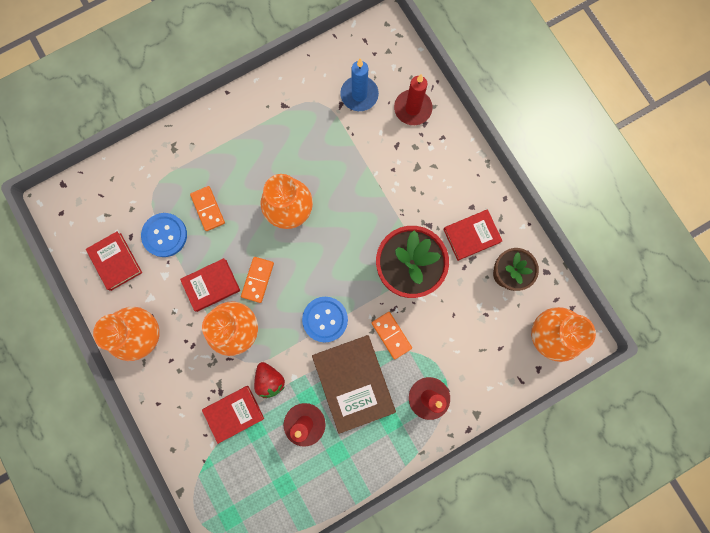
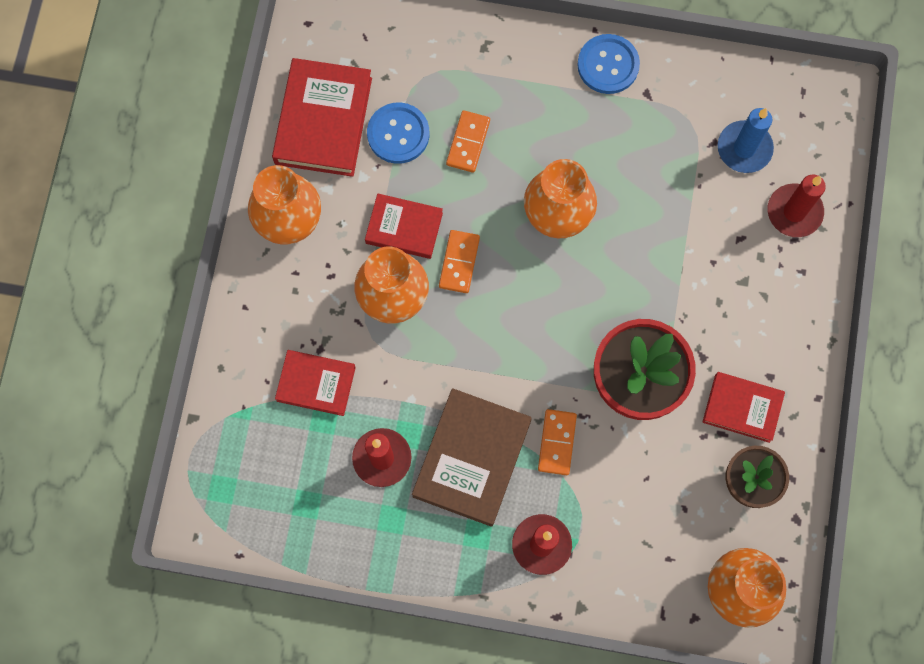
camera: 40 degrees right, 5 degrees down
red book [86,232,142,291] -> red book [272,58,372,177], size x1.62
orange domino [241,257,274,303] -> orange domino turned 45 degrees counterclockwise [439,230,480,293]
red strawberry [254,362,285,398] -> none
blue button [302,297,348,342] -> blue button moved to [577,34,640,94]

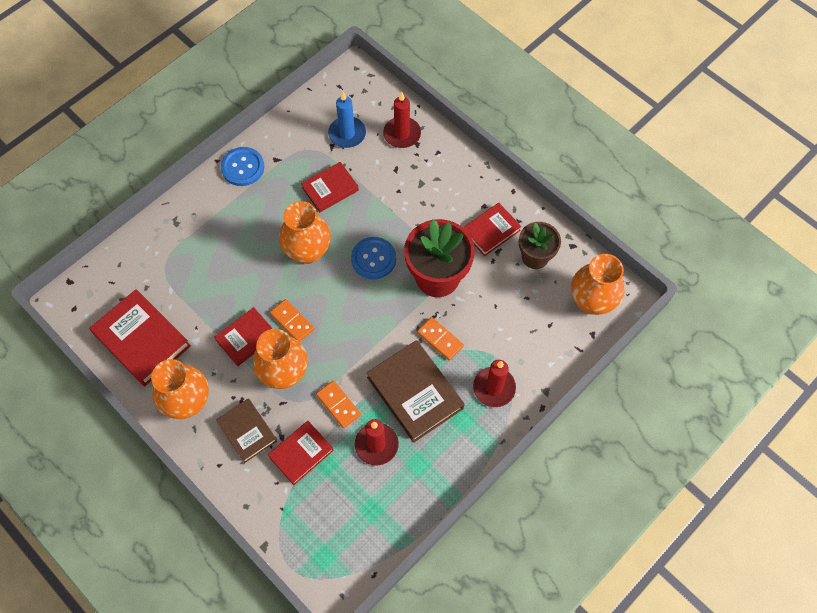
camera: 55 degrees left, 10 degrees down
blue button [367,103,429,164] -> blue button moved to [351,237,396,279]
orange domino [446,110,490,173] -> orange domino moved to [316,381,361,428]
none -> brown book [216,398,277,463]
none -> red book [301,162,359,212]

